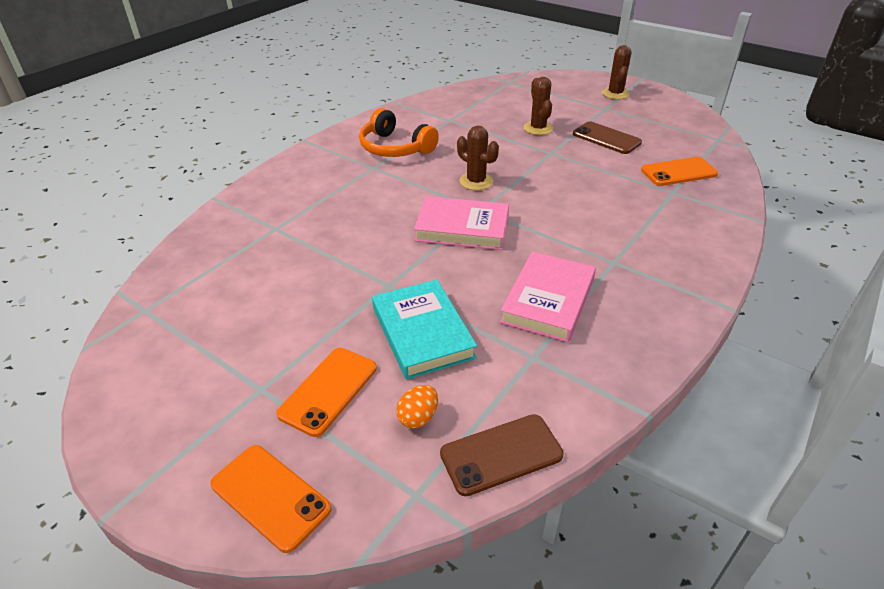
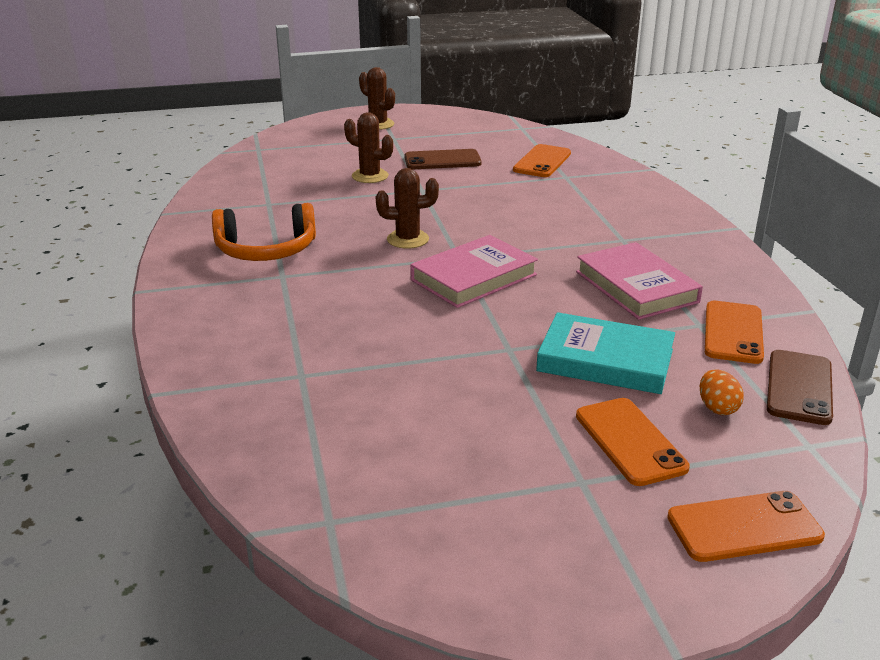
camera: 50 degrees left, 10 degrees down
none -> orange phone [705,301,764,364]

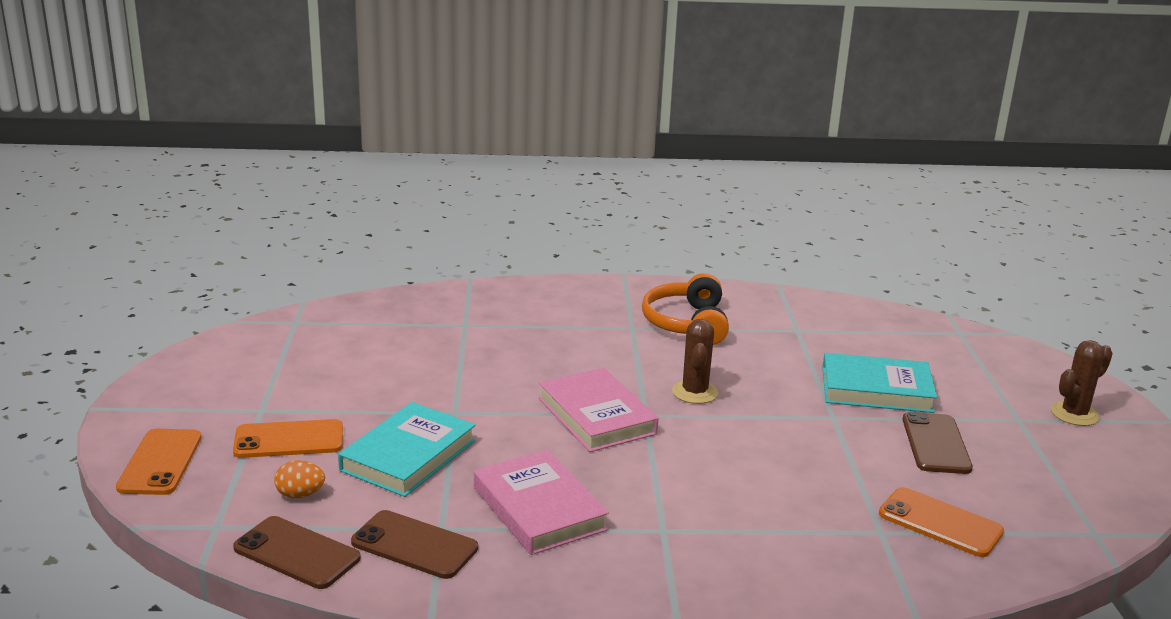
camera: 100 degrees right, 5 degrees down
brown cactus [344,112,393,183] -> turquoise book [822,353,937,413]
pink book [576,242,703,320] -> pink book turned 75 degrees clockwise [474,450,609,555]
orange phone [705,301,764,364] -> brown phone [351,510,478,579]

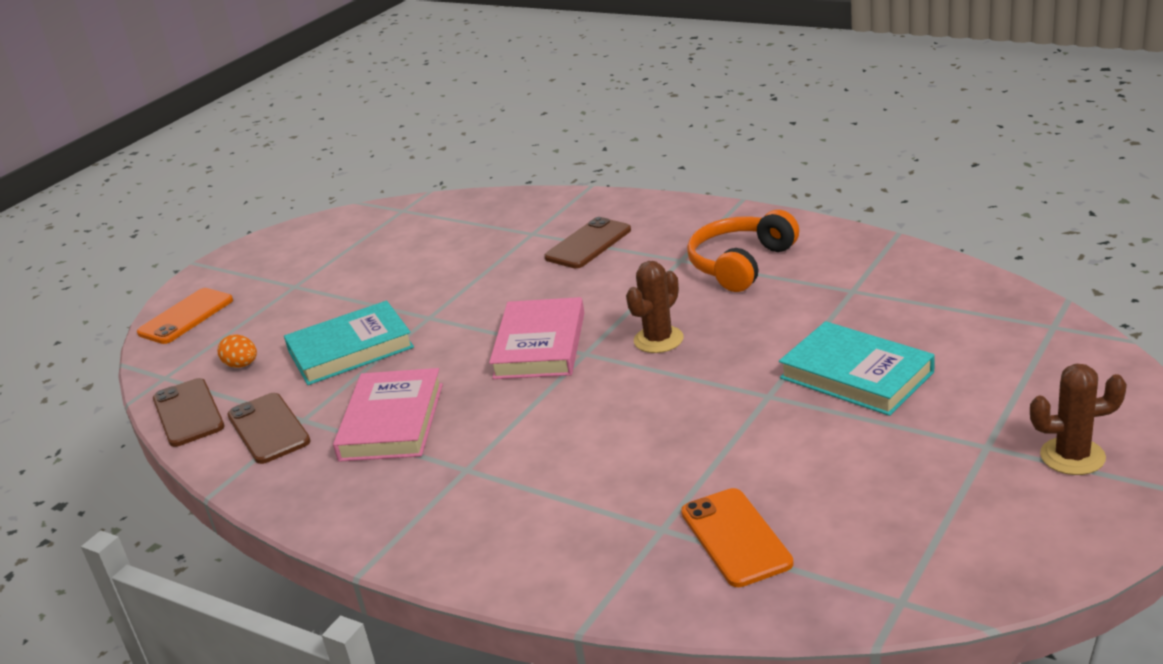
camera: 40 degrees right, 5 degrees up
orange phone [233,419,343,458] -> none
brown phone [903,412,973,474] -> brown phone moved to [544,217,631,268]

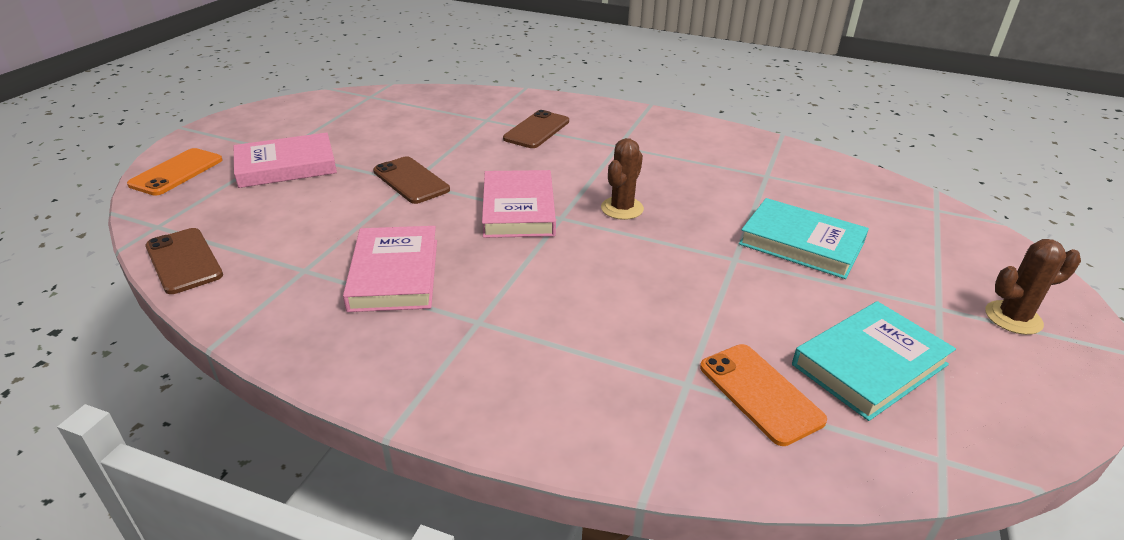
camera: 15 degrees left, 5 degrees up
orange egg [217,334,257,368] -> none
brown phone [227,393,311,464] -> brown phone moved to [373,156,450,204]
turquoise book [284,301,414,385] -> turquoise book moved to [792,301,956,421]
orange headphones [687,210,799,292] -> none
none -> pink book [234,133,337,188]

